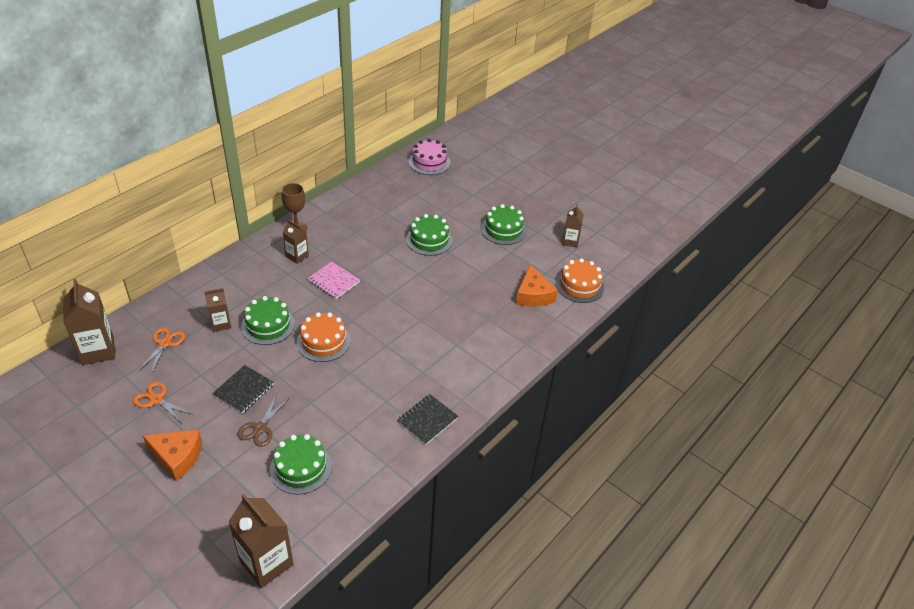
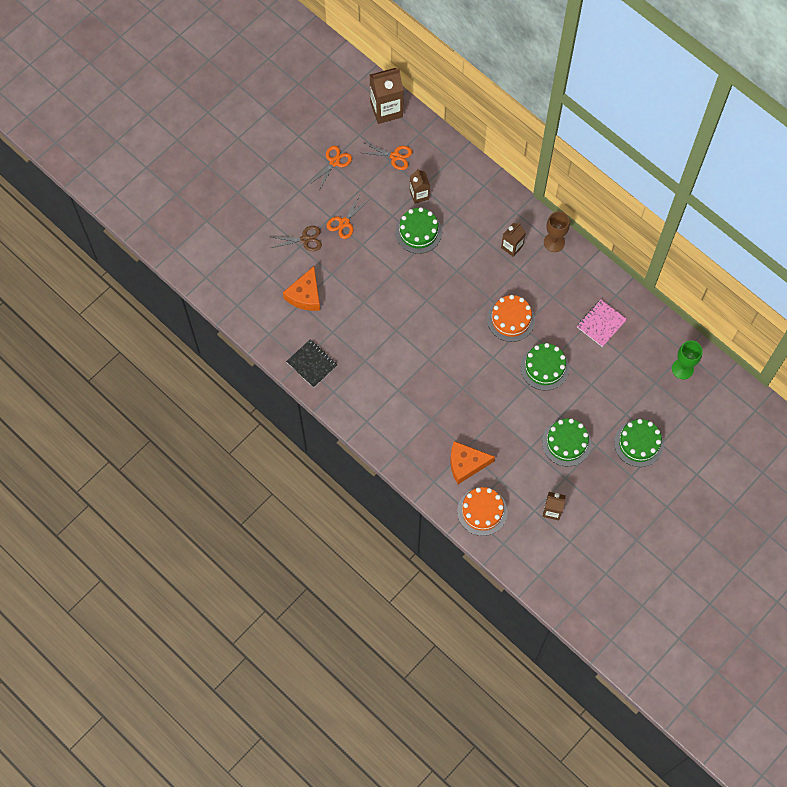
camera: 95 degrees right, 25 degrees up
orange cheese [143,430,202,481] -> orange cheese moved to [283,266,320,311]
black notebook [212,365,274,413] -> orange scissors [327,194,367,239]
brown carton [228,494,294,588] -> none
brown scissors [237,394,289,447] -> brown scissors turned 150 degrees clockwise [271,226,322,251]
green cake [270,434,332,495] -> green cake moved to [614,419,664,467]
orange cake [297,312,350,362] -> orange cake moved to [487,295,535,342]
pink notebook [307,262,360,299] -> pink notebook moved to [577,300,627,347]
pink cake [409,139,451,175] -> green goblet [672,340,703,379]

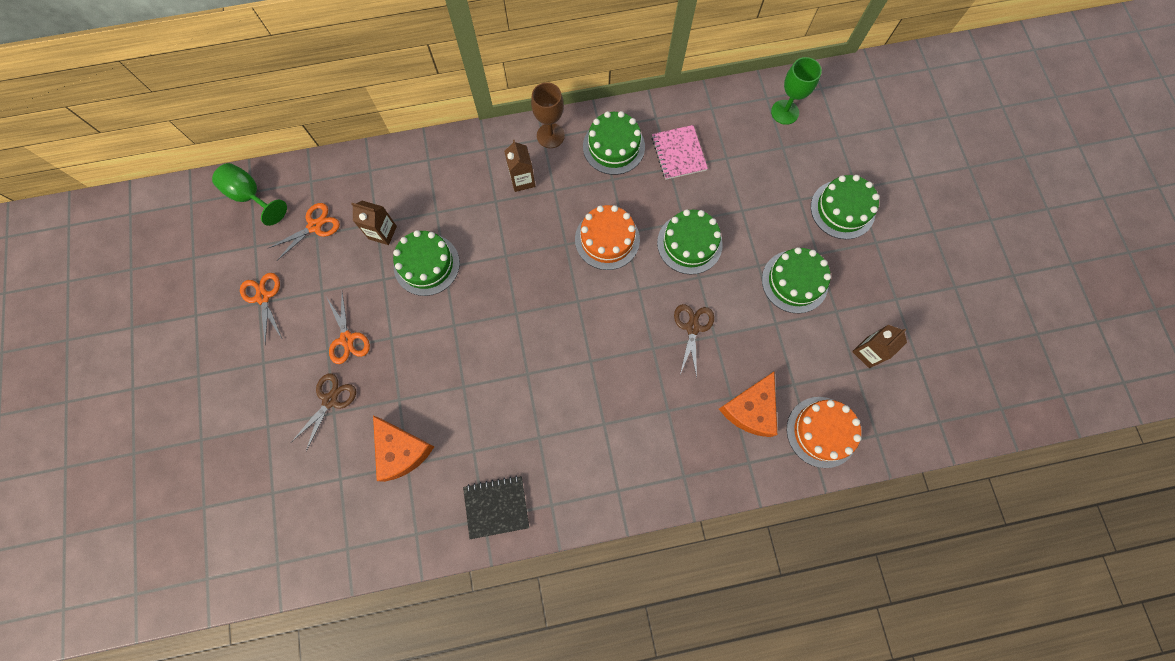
camera: 55 degrees left, 5 degrees up
brown carton [370,68,403,124] -> green goblet [212,163,287,226]
none -> green cake [583,111,645,175]
none -> brown scissors [674,304,714,377]

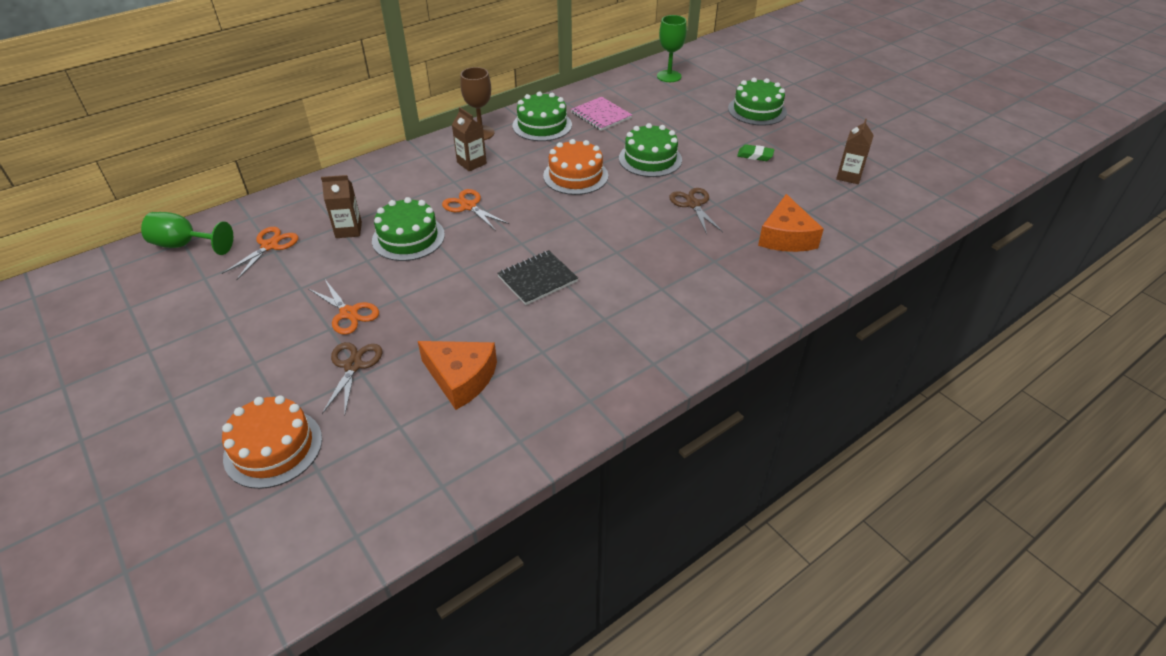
camera: 25 degrees left, 30 degrees down
orange scissors [240,273,282,344] -> orange scissors moved to [442,189,509,231]
black notebook [463,475,529,539] -> black notebook moved to [497,250,578,305]
green cake [762,247,831,313] -> green eraser [737,144,775,161]
orange cake [787,397,861,468] -> orange cake moved to [222,395,322,489]

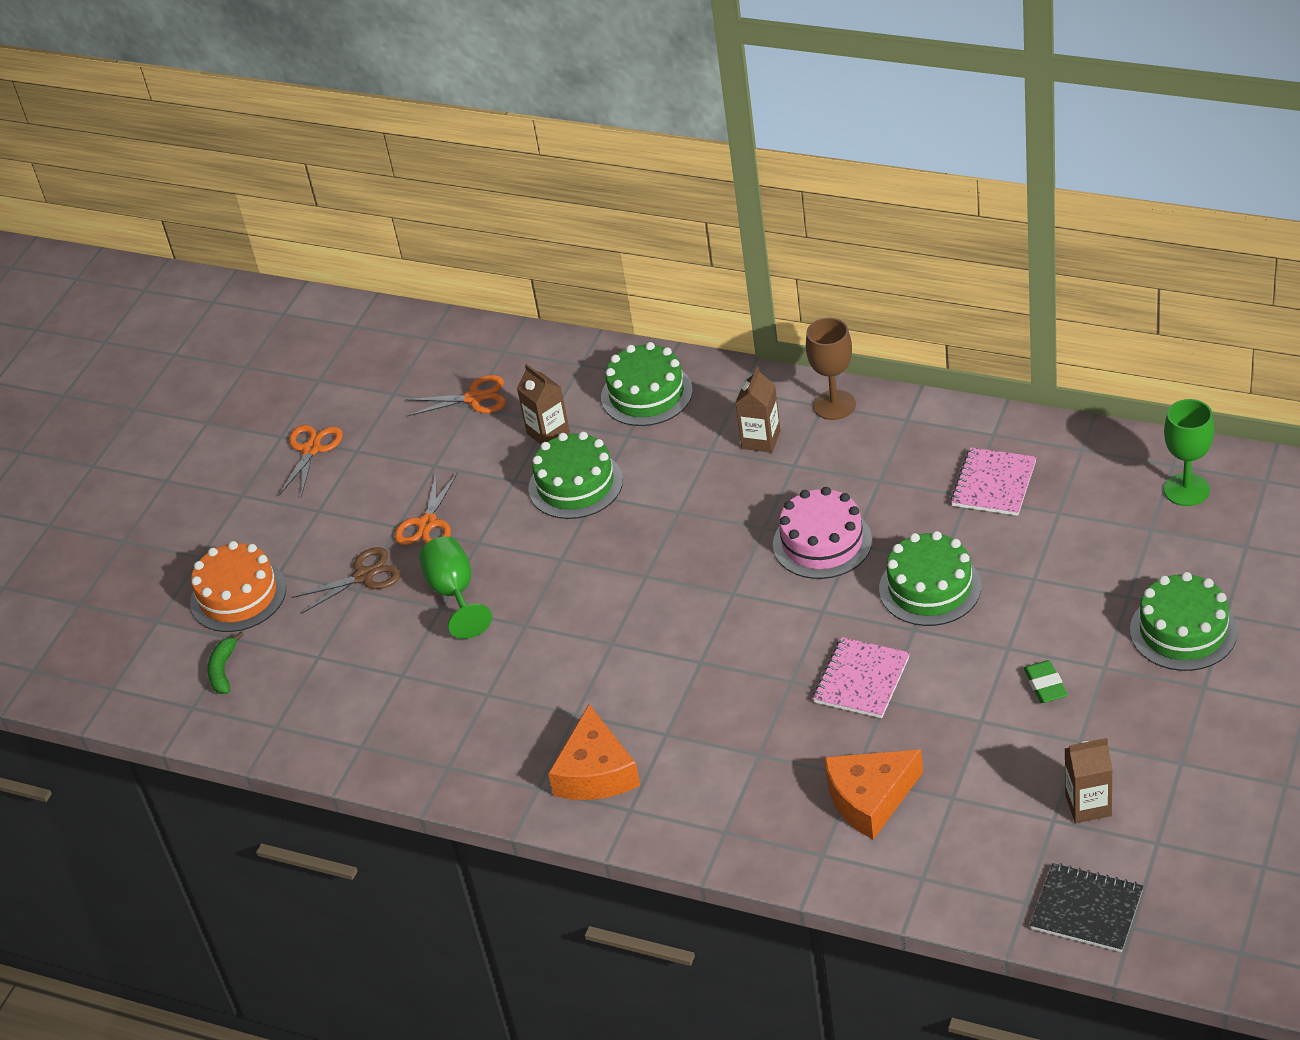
camera: 65 degrees right, 0 degrees up
green goblet [141,212,233,255] -> green goblet moved to [419,537,492,639]
orange cheese [418,341,497,410] -> orange cheese moved to [548,704,640,800]
orange scissors [442,189,509,231] -> orange scissors moved to [279,425,343,497]
black notebook [497,250,578,305] -> black notebook moved to [1030,863,1143,952]
green cake [513,92,572,141] -> green cake moved to [601,342,693,426]
orange cake [543,139,608,195] -> pink cake [773,487,872,579]
brown scissors [669,188,723,234] -> pink notebook [813,637,910,718]
none -> green banana [207,632,244,694]

